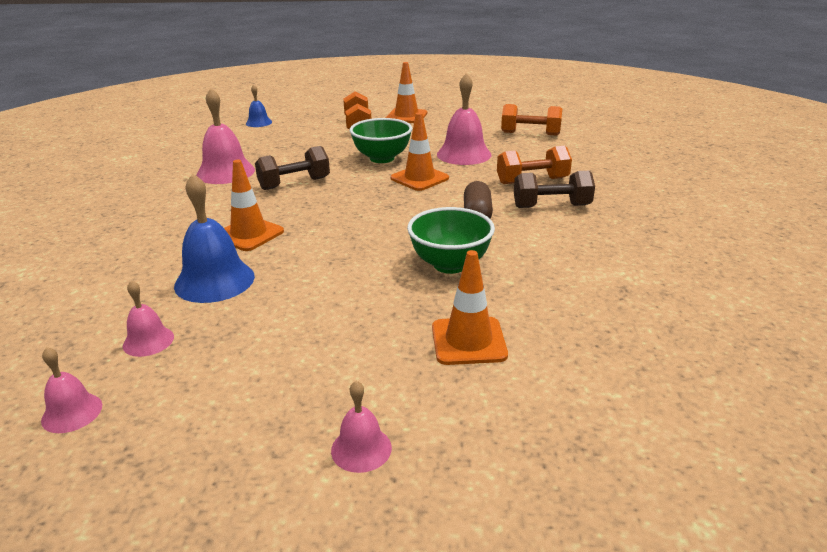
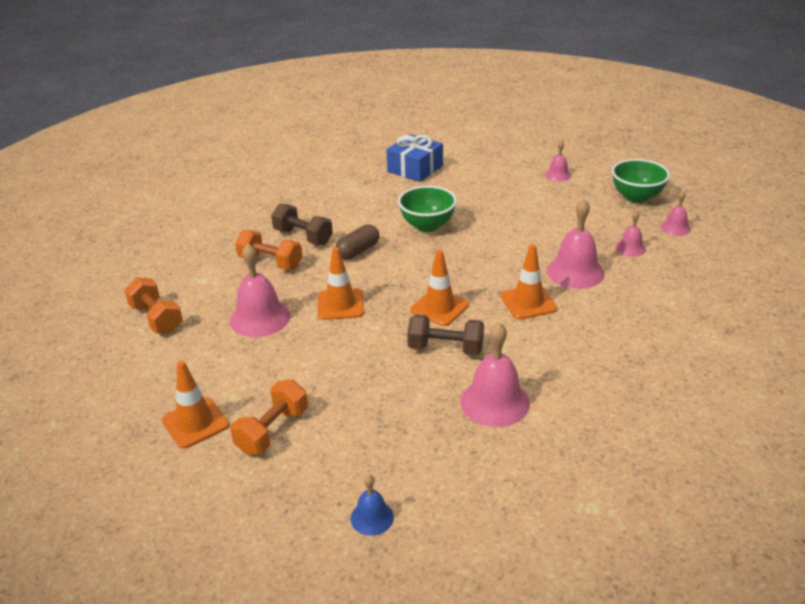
camera: 140 degrees left, 5 degrees up
blue bell [174,173,255,303] -> pink bell [547,199,605,289]
green bowl [350,118,412,163] -> green bowl moved to [612,159,670,203]
orange traffic cone [432,250,508,365] -> orange traffic cone moved to [410,250,469,326]
none -> blue gift [386,134,443,182]

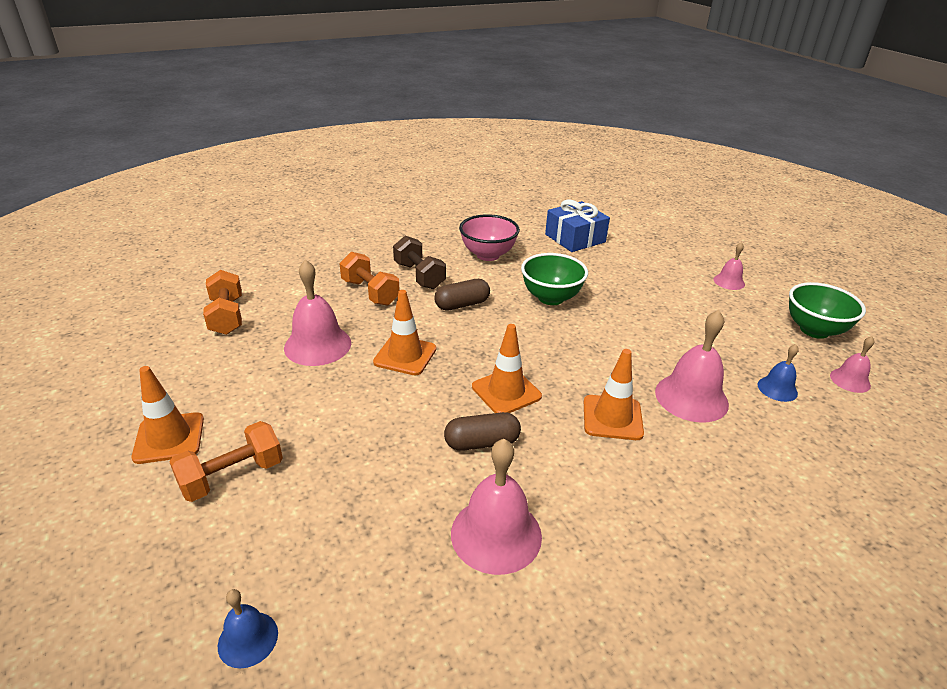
camera: 20 degrees right, 0 degrees up
brown dumbbell [407,314,484,355] -> brown capsule [444,412,521,451]
pink bell [615,210,646,257] -> blue bell [758,344,799,402]
none -> pink bowl [459,214,520,261]

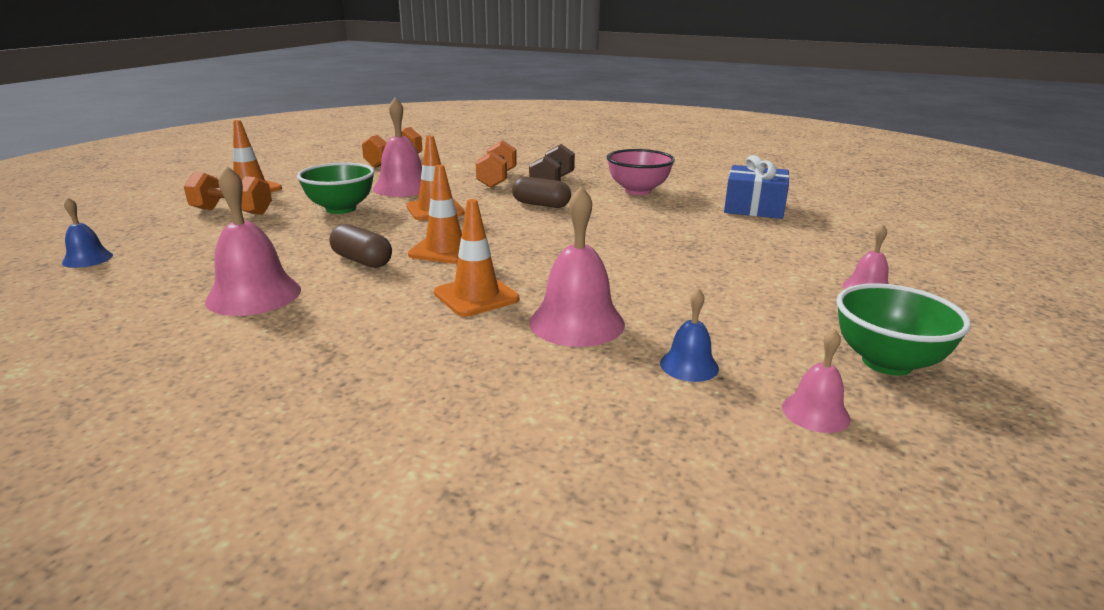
camera: 50 degrees right, 10 degrees down
green bowl [521,253,588,305] -> green bowl moved to [297,162,375,214]

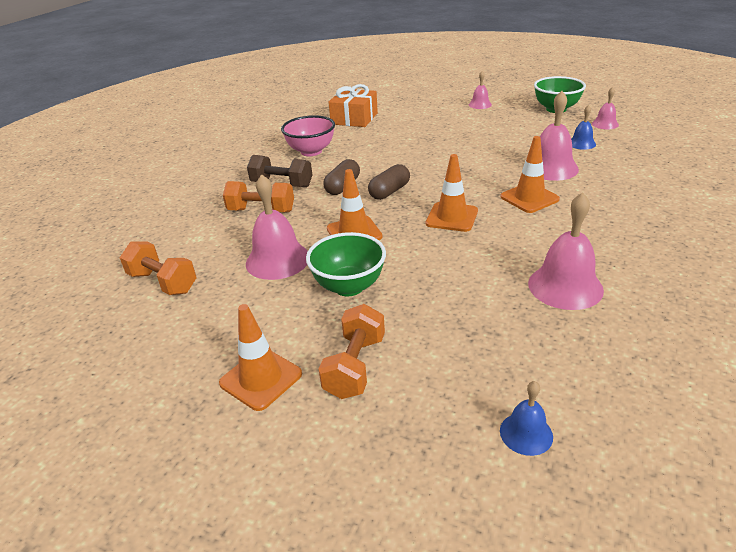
camera: 85 degrees left, 10 degrees up
brown capsule [329,224,392,268] -> brown capsule moved to [368,164,410,200]
blue gift [724,155,790,219] -> orange gift [329,84,378,127]

